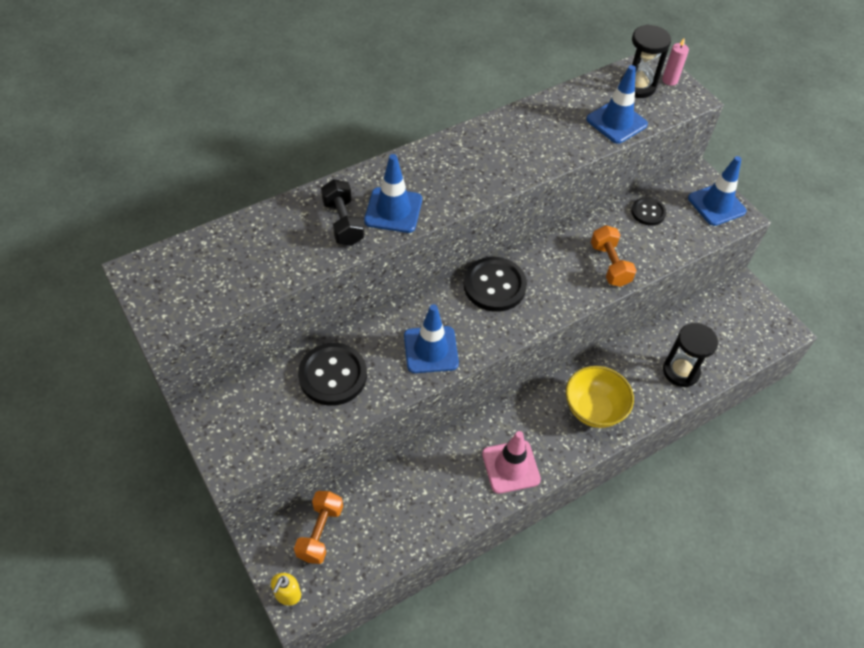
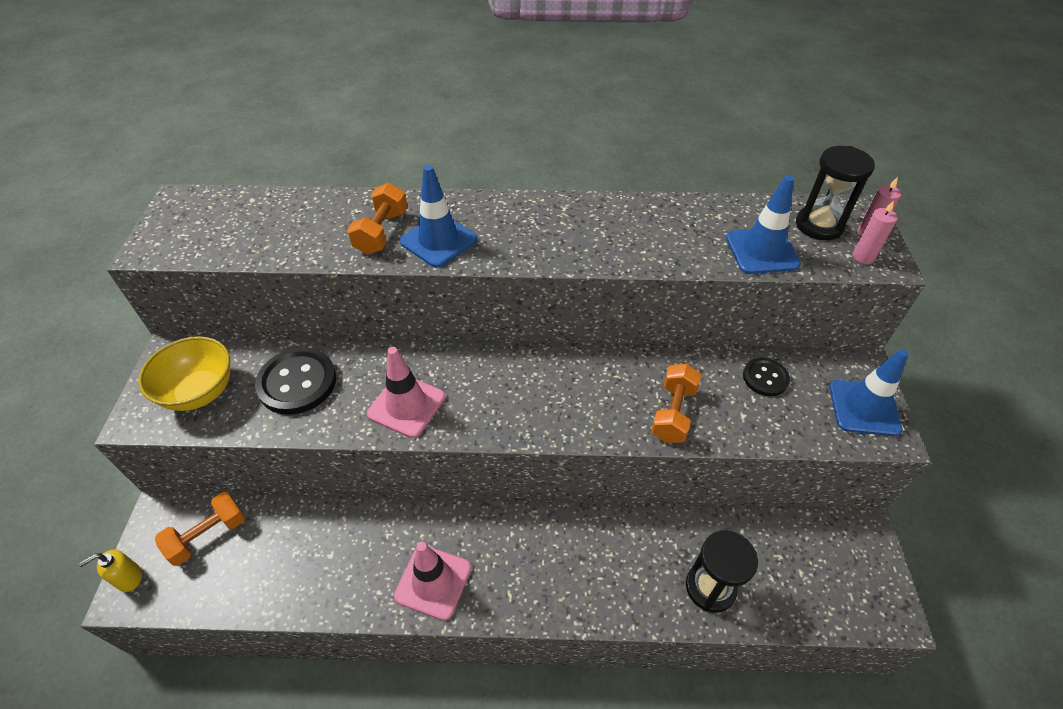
camera: 35 degrees right, 5 degrees down
black dumbbell [321,179,365,246] -> orange dumbbell [347,183,408,254]
blue traffic cone [404,304,459,373] -> pink traffic cone [367,347,445,438]
black button [464,257,527,312] -> none
yellow bowl [566,366,634,428] -> yellow bowl moved to [138,336,230,411]
none -> pink candle [852,200,898,264]

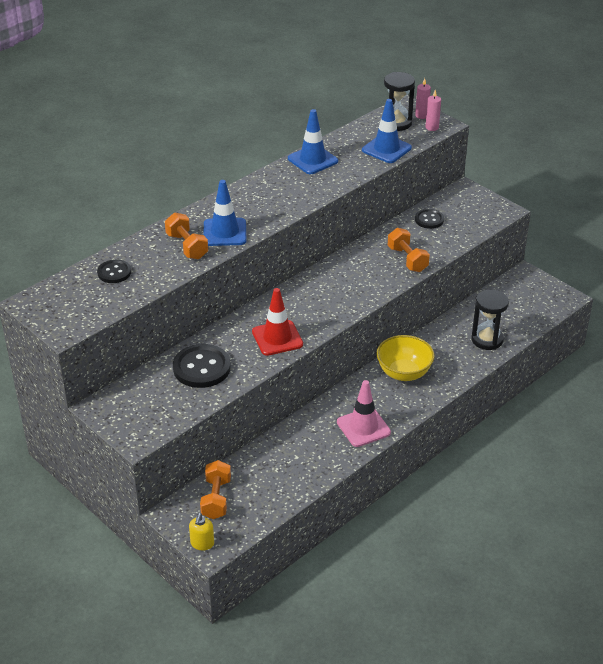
camera: 45 degrees left, 10 degrees down
yellow bowl [138,336,230,411] -> yellow bowl moved to [376,335,435,381]
pink traffic cone [367,347,445,438] -> red traffic cone [252,288,303,356]
blue traffic cone [829,349,908,436] -> blue traffic cone moved to [288,109,338,174]
none -> black button [97,259,131,283]

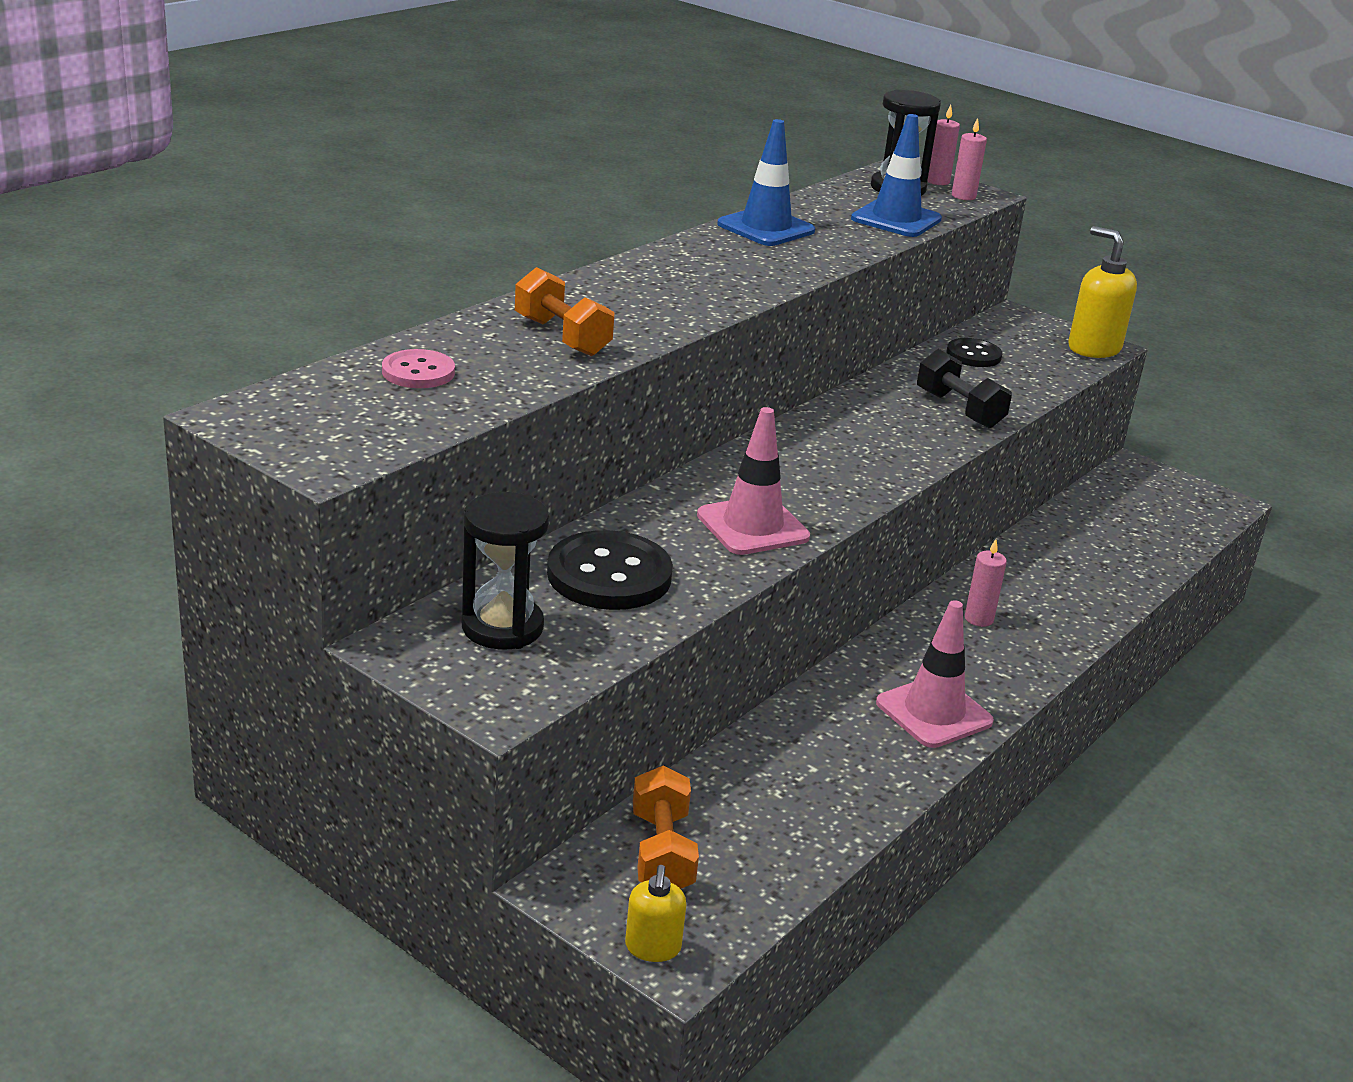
camera: 10 degrees left, 10 degrees down
black button [97,259,131,283] -> pink button [382,349,455,388]
blue traffic cone [204,180,247,246] -> none
red traffic cone [252,288,303,356] -> pink traffic cone [697,407,810,555]
yellow bowl [376,335,435,381] -> pink candle [965,539,1007,627]
orange dumbbell [388,228,430,272] -> black dumbbell [917,349,1012,428]
black hourglass [471,290,509,350] -> black hourglass moved to [462,492,549,649]
none -> yellow soap dispenser [1068,226,1137,358]

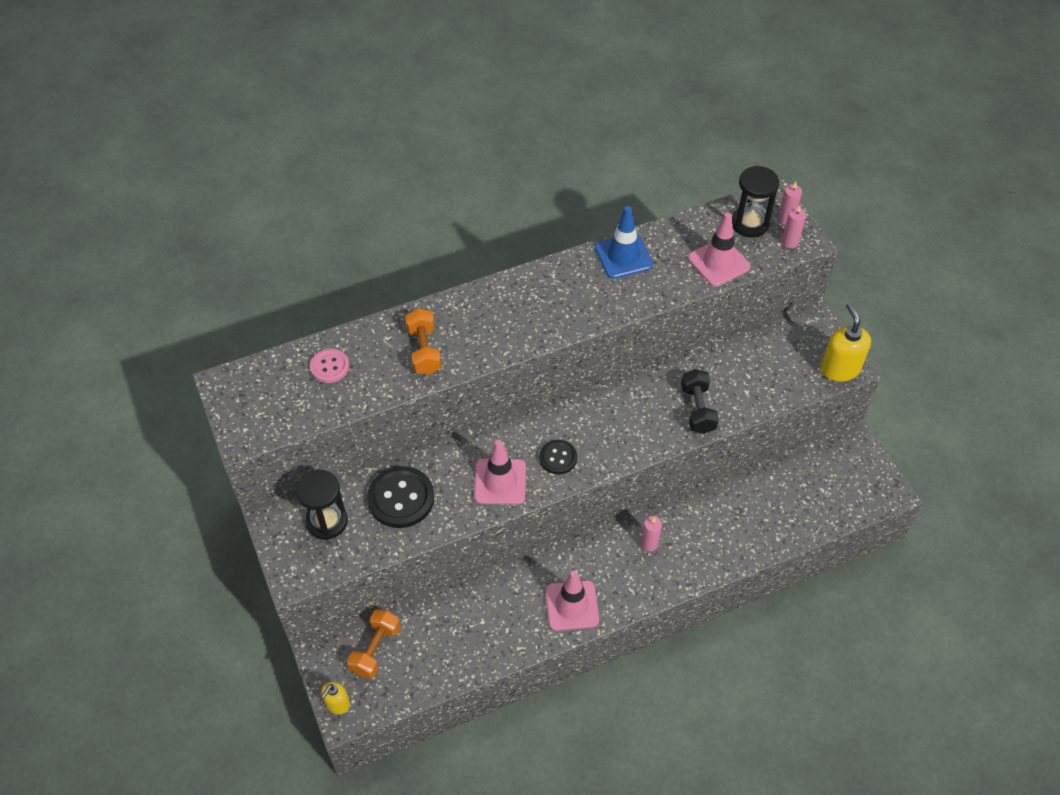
camera: 30 degrees right, 25 degrees up
blue traffic cone [851,114,942,237] -> pink traffic cone [688,212,751,287]
black button [947,338,1002,367] -> black button moved to [539,440,577,475]

